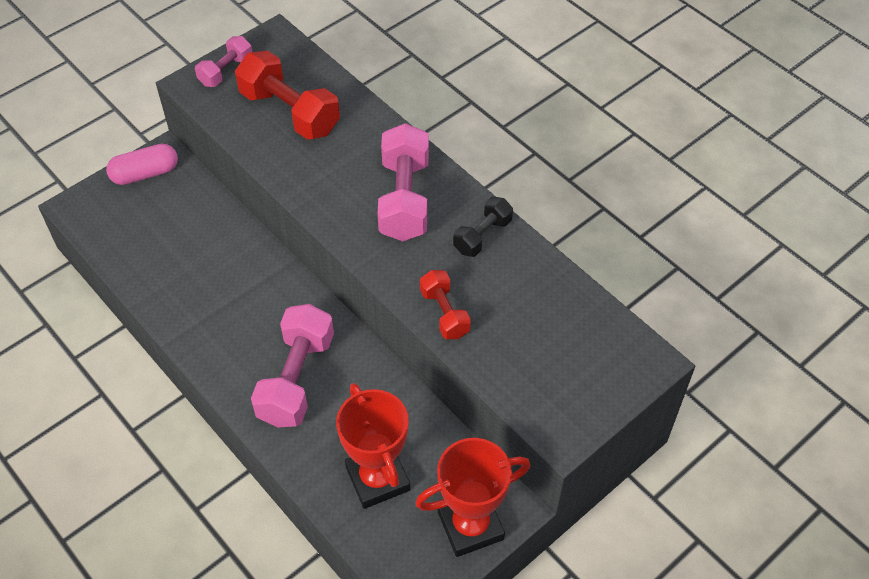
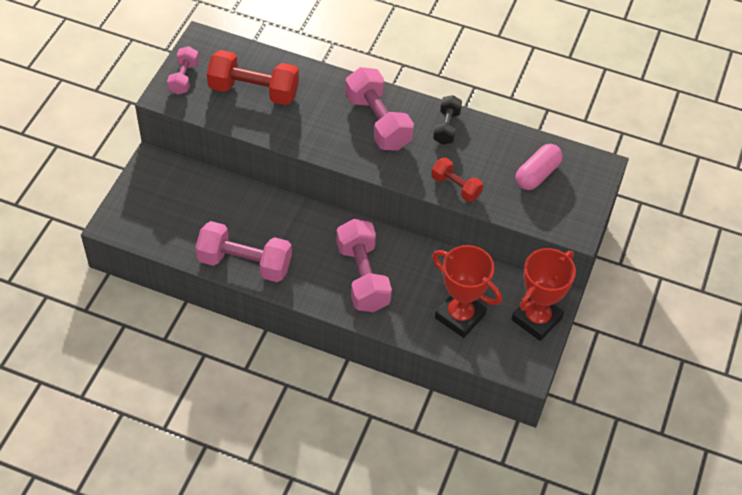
camera: 30 degrees left, 0 degrees up
pink capsule [106,144,178,185] -> pink capsule moved to [516,144,563,190]
none -> pink dumbbell [195,221,292,282]

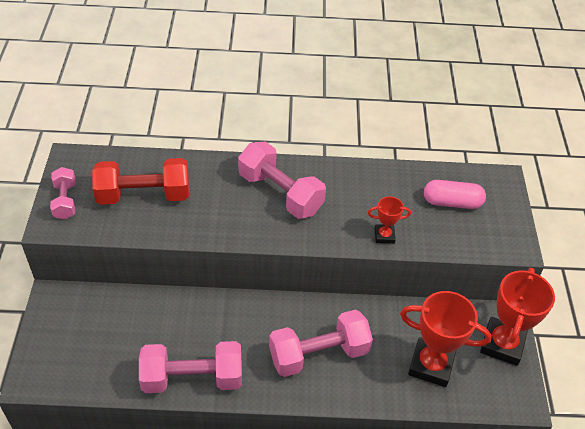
camera: 20 degrees left, 5 degrees down
pink dumbbell [337,219,392,312] -> pink dumbbell turned 75 degrees counterclockwise [269,310,373,377]
red dumbbell [431,158,483,202] -> red trophy [368,196,411,243]
black dumbbell [433,95,462,145] -> none
pink capsule [516,144,563,190] -> pink capsule turned 75 degrees clockwise [424,180,486,209]

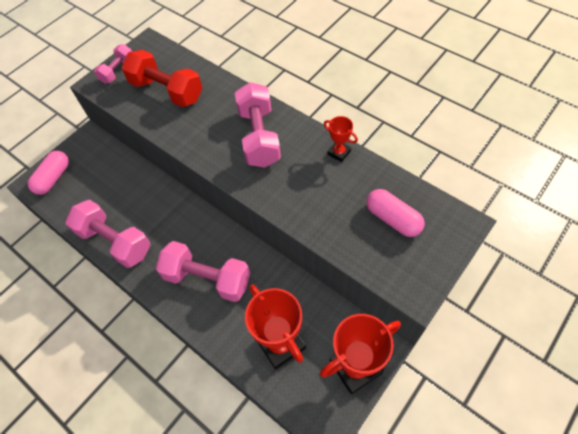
camera: 45 degrees right, 10 degrees up
red trophy [368,196,411,243] -> red trophy moved to [324,116,358,162]
none -> pink capsule [28,151,69,195]

